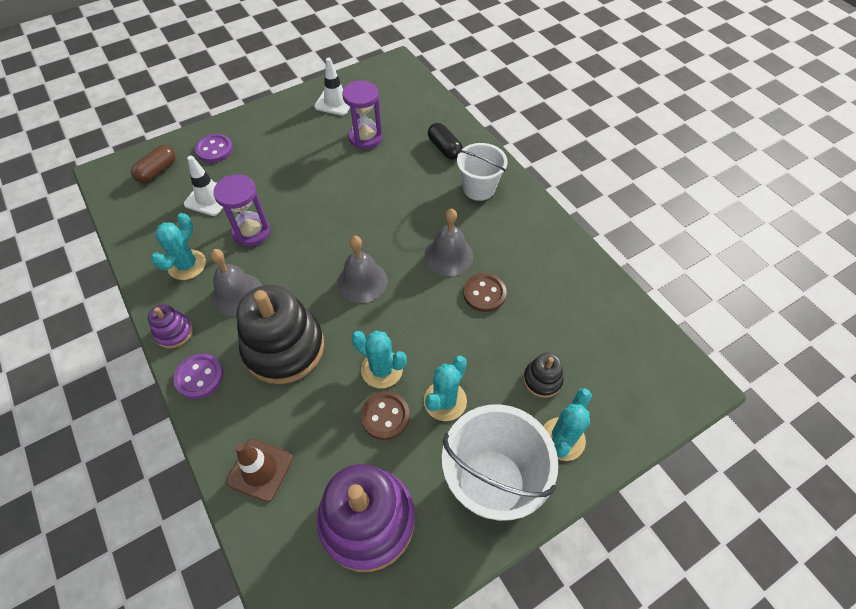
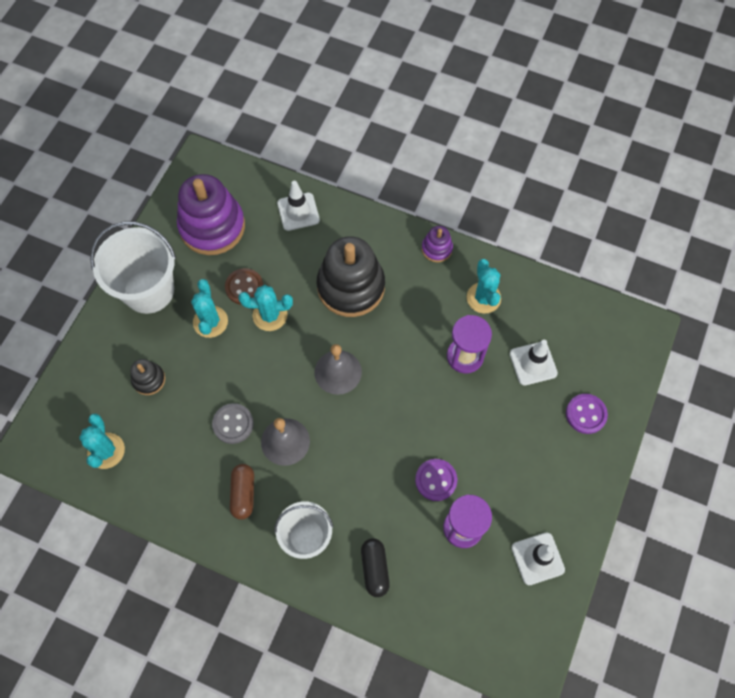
camera: 145 degrees right, 10 degrees up
brown capsule [131,145,176,183] -> brown capsule moved to [230,464,254,520]
purple button [173,354,223,399] -> purple button moved to [415,459,457,501]
grey bell [210,249,262,316] -> none
brown traffic cone [226,439,293,502] -> white traffic cone [277,181,320,231]
black capsule [428,123,463,160] -> black capsule turned 60 degrees clockwise [361,538,390,597]
brown button [463,273,507,312] -> grey button [212,403,254,444]
turquoise cactus [543,388,592,461] -> turquoise cactus moved to [79,413,125,469]

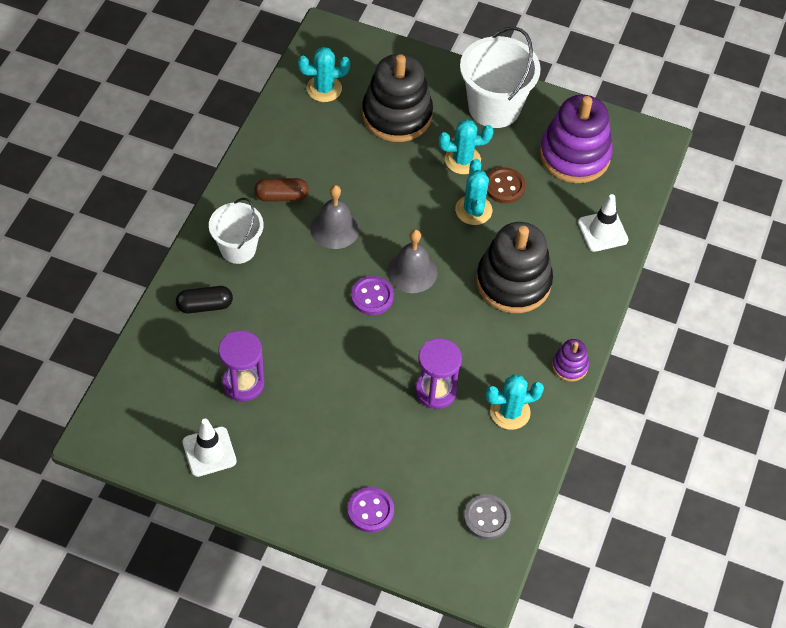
camera: 85 degrees right, 10 degrees down
black stacking toy [130,359,165,395] -> black stacking toy [362,54,433,142], size x2.15
grey button [212,403,254,444] -> grey button moved to [464,494,511,540]
purple button [415,459,457,501] -> purple button moved to [351,276,394,315]
white traffic cone [510,340,558,386] -> none

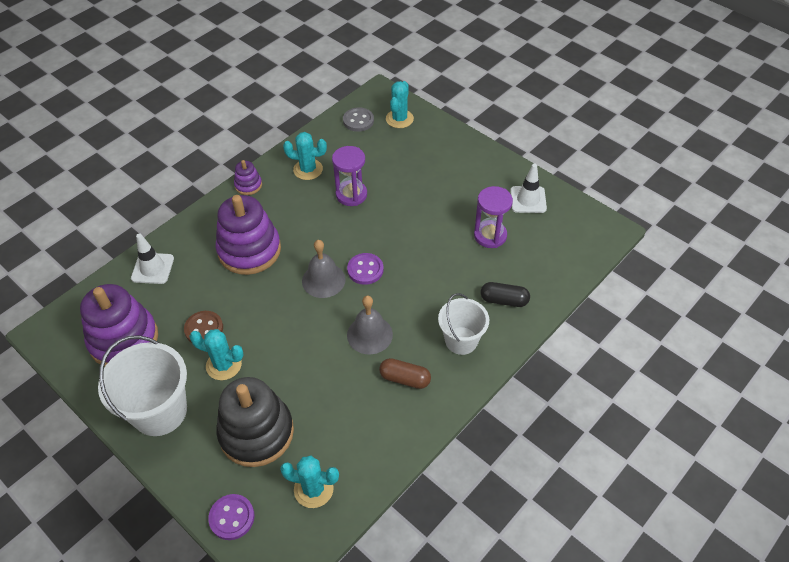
camera: 155 degrees left, 5 degrees down
purple button [347,487,394,533] -> purple button moved to [208,494,255,540]
turquoise cactus [455,159,492,225] -> turquoise cactus moved to [386,81,414,128]
black stacking toy [476,222,553,313] -> purple stacking toy [216,195,281,275]

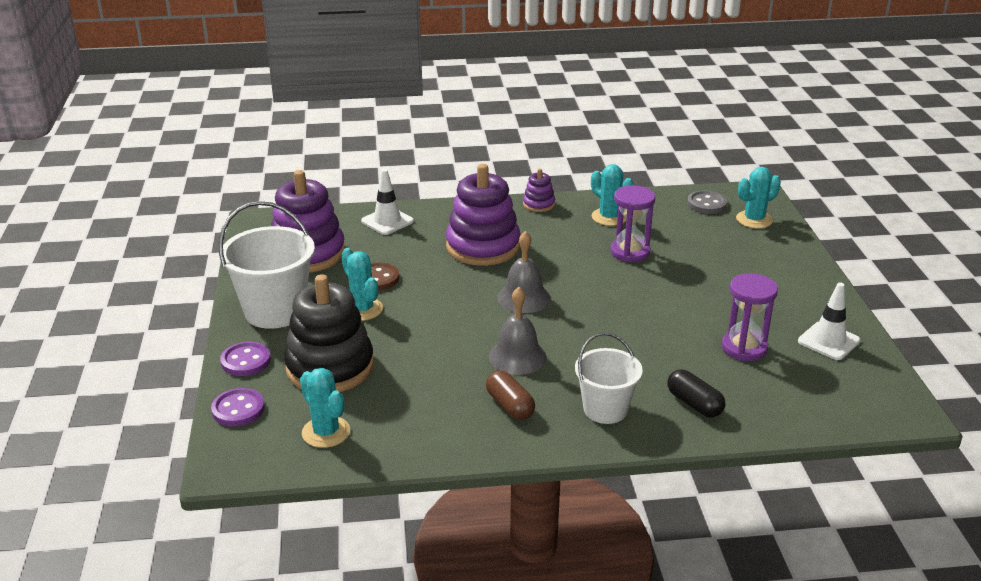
camera: 40 degrees right, 20 degrees down
purple button [347,253,384,285] -> purple button moved to [220,342,271,376]

